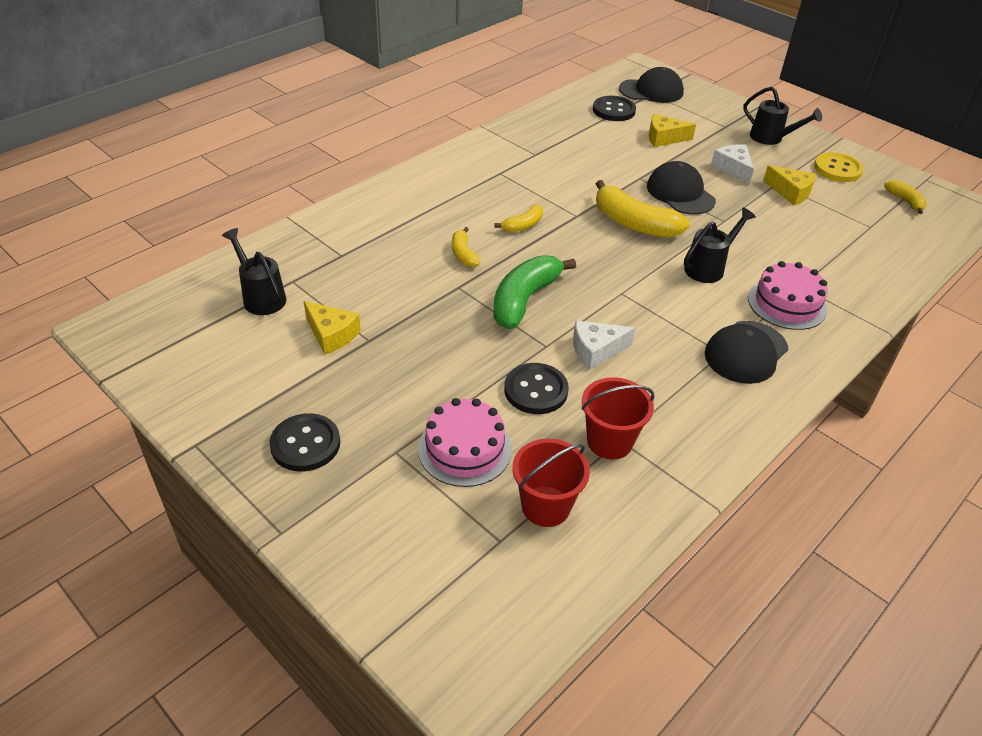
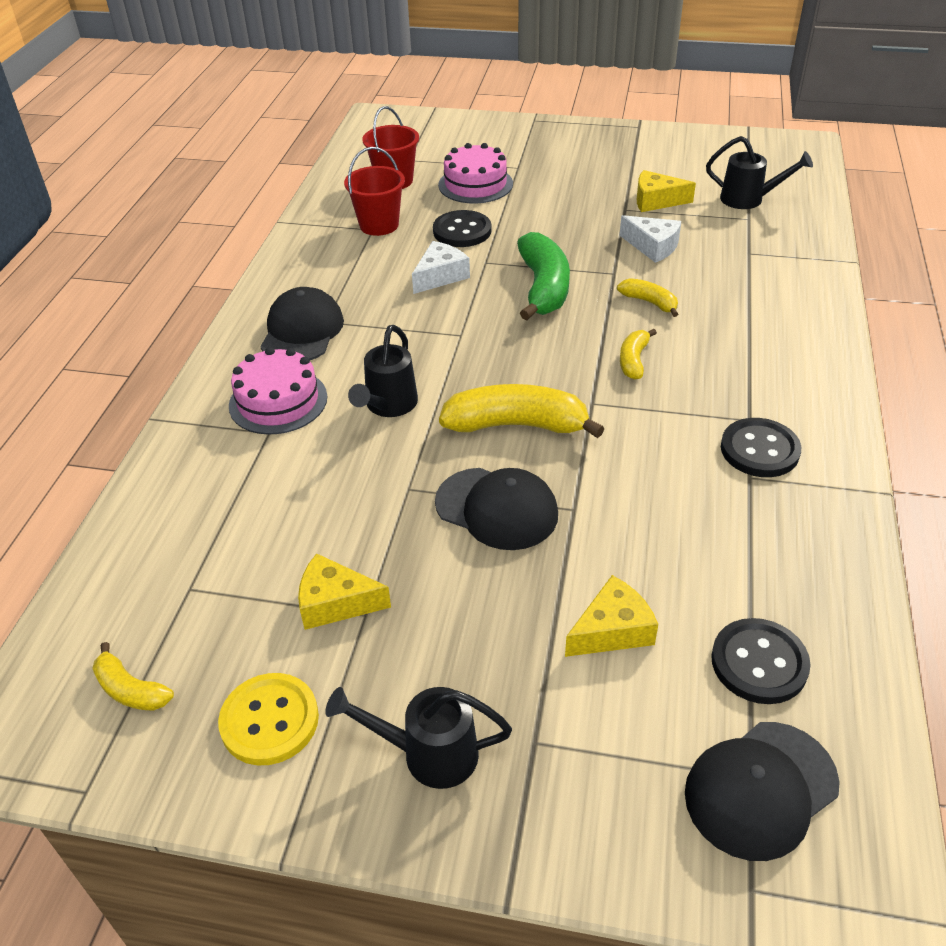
camera: 150 degrees right, 0 degrees up
black button [269,413,340,471] -> black button moved to [721,418,801,477]
white cheese [711,144,754,185] -> white cheese moved to [620,215,681,263]

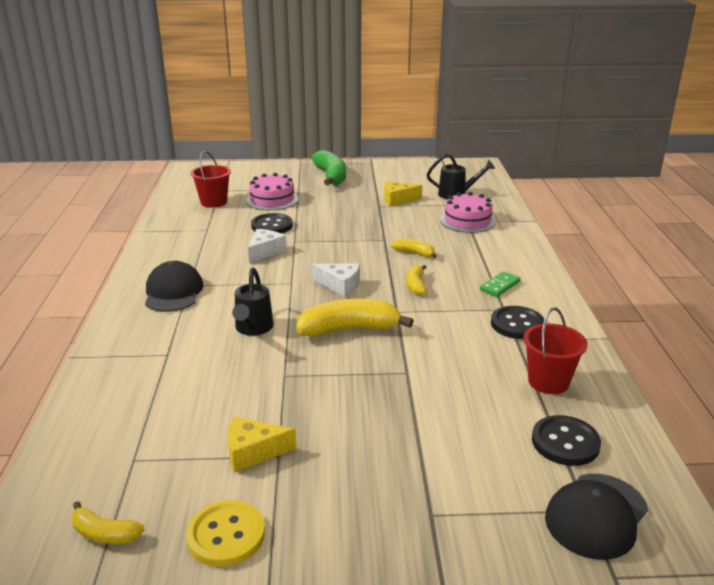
camera: 15 degrees left, 15 degrees down
pink cake [229,347,327,434] -> pink cake moved to [440,192,496,233]
black watering can [325,687,512,789] -> none
red bucket [344,147,405,236] -> red bucket moved to [523,308,587,394]
black cap [435,468,558,550] -> none
green banana [517,232,570,320] -> green banana moved to [311,150,346,185]
yellow cheese [565,575,658,657] -> none
white cheese [620,215,681,263] -> white cheese moved to [313,264,360,297]
none -> green domino [480,271,521,297]

